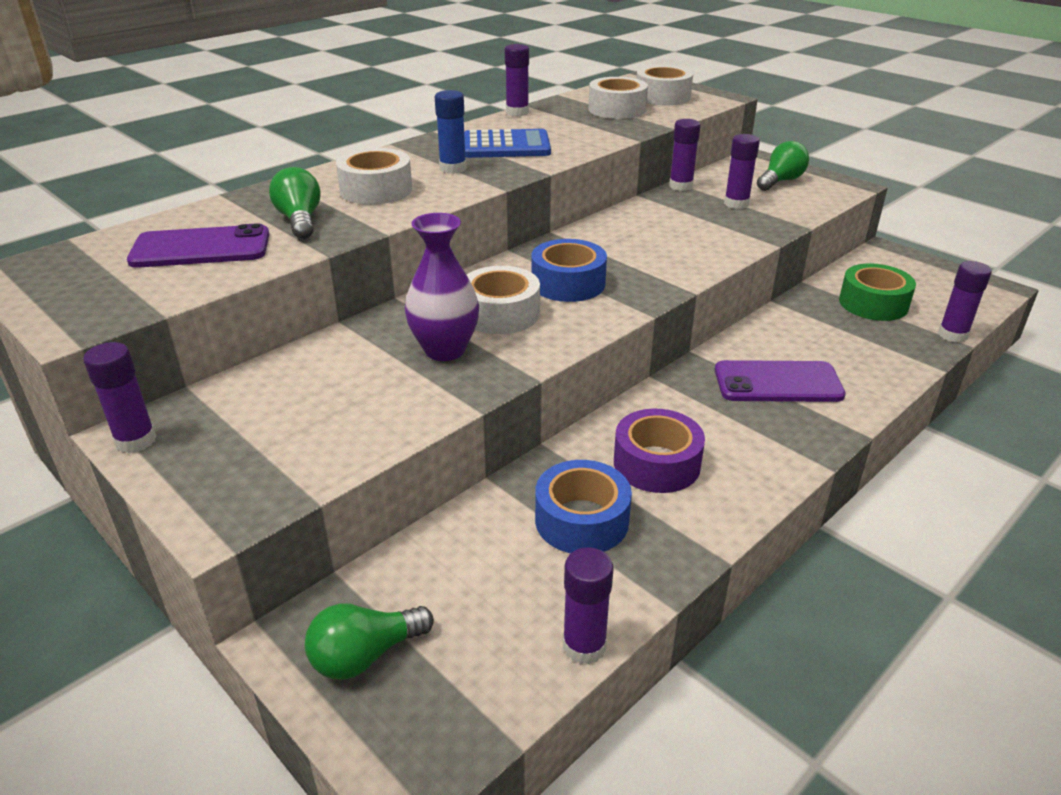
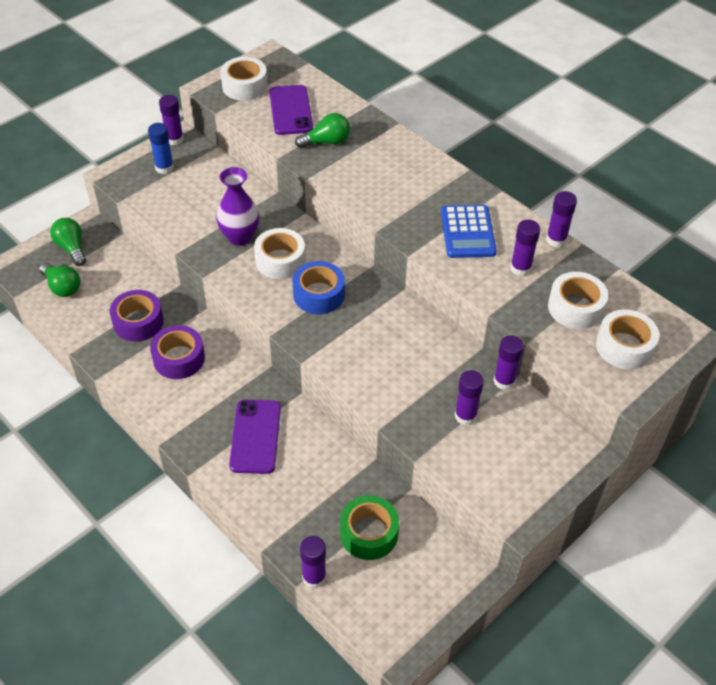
camera: 90 degrees right, 15 degrees up
white tape [336,148,412,205] -> white tape moved to [220,57,268,101]
blue glue stick [435,90,467,174] -> blue glue stick moved to [148,123,174,174]
blue tape [535,460,632,553] -> purple tape [110,290,164,342]
purple glue stick [563,547,614,664] -> purple glue stick moved to [510,220,540,276]
green light bulb [757,141,809,191] -> green light bulb moved to [39,263,80,297]

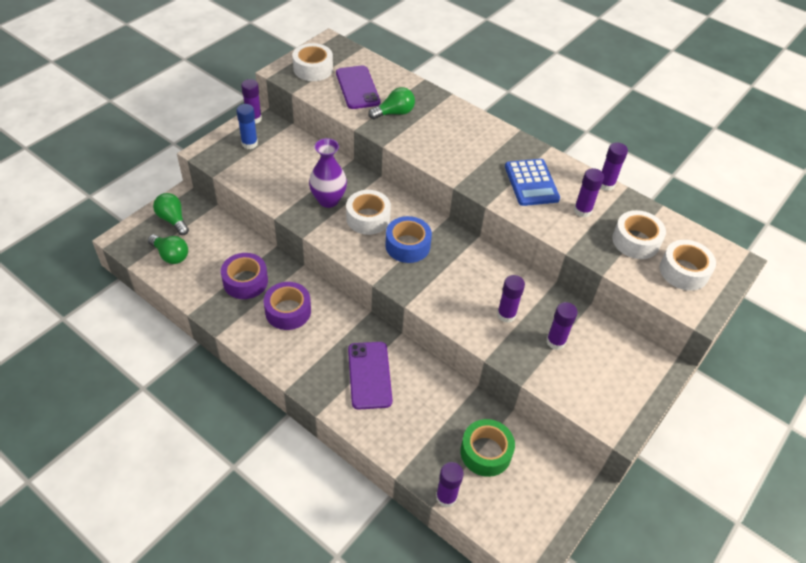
camera: 10 degrees left, 0 degrees up
purple glue stick [493,335,524,390] -> purple glue stick moved to [497,275,525,323]

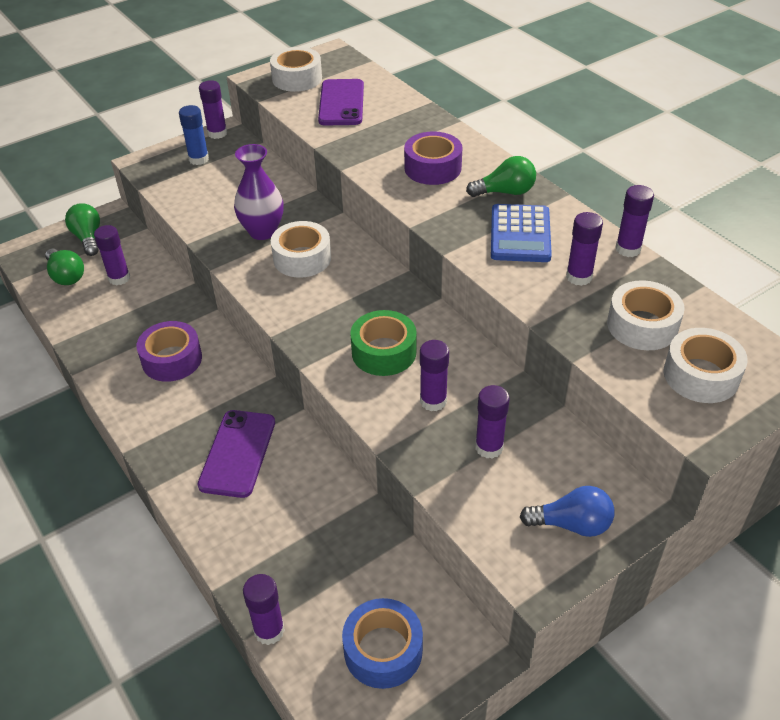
camera: 20 degrees right, 5 degrees down
purple tape [221,253,268,299] -> purple tape moved to [404,131,462,185]
green light bulb [368,87,415,120] -> green light bulb moved to [466,156,536,197]
blue tape [385,216,432,263] -> blue tape moved to [342,598,423,689]
green tape [460,419,515,477] -> green tape moved to [350,310,417,376]
none -> purple glue stick [94,225,130,285]
none -> blue light bulb [520,486,614,537]

